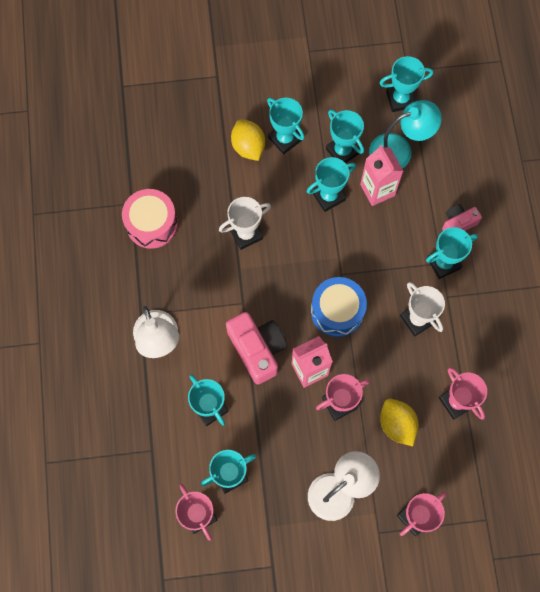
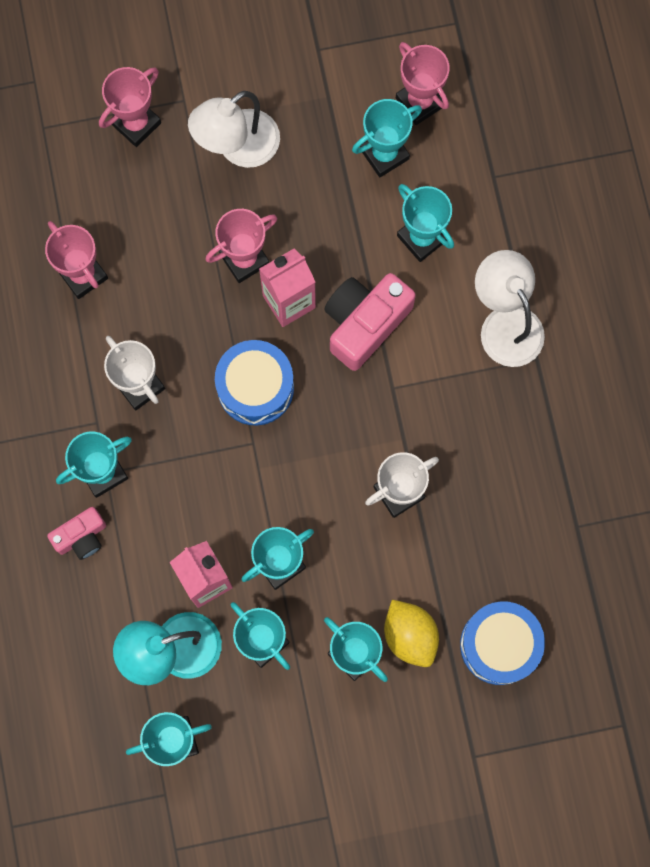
camera: 175 degrees right, 5 degrees up
pink drum [122,189,178,249] -> none
pink camera [226,312,287,384] -> pink camera turned 75 degrees clockwise [324,273,416,371]
yellow lemon [380,399,419,446] -> none
none -> blue drum [460,601,545,685]

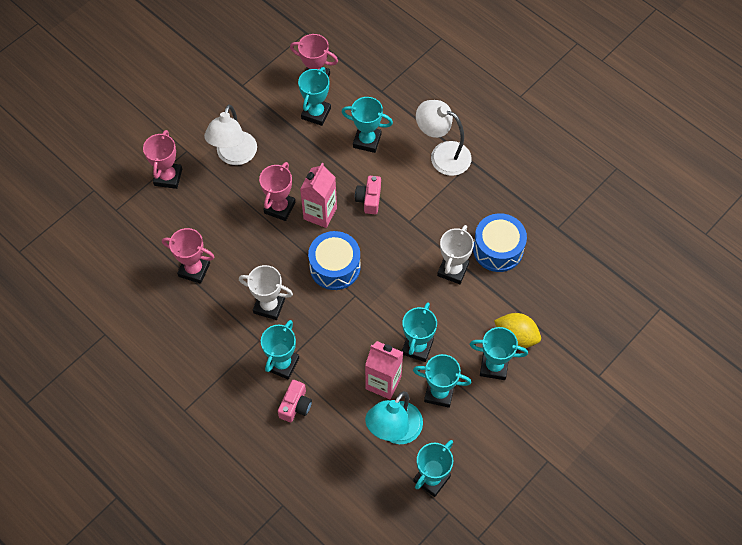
camera: 35 degrees left, 15 degrees down
pink camera [324,273,416,371] -> pink camera [355,176,381,214], size x0.57
blue drum [460,601,545,685] -> blue drum moved to [473,213,527,272]

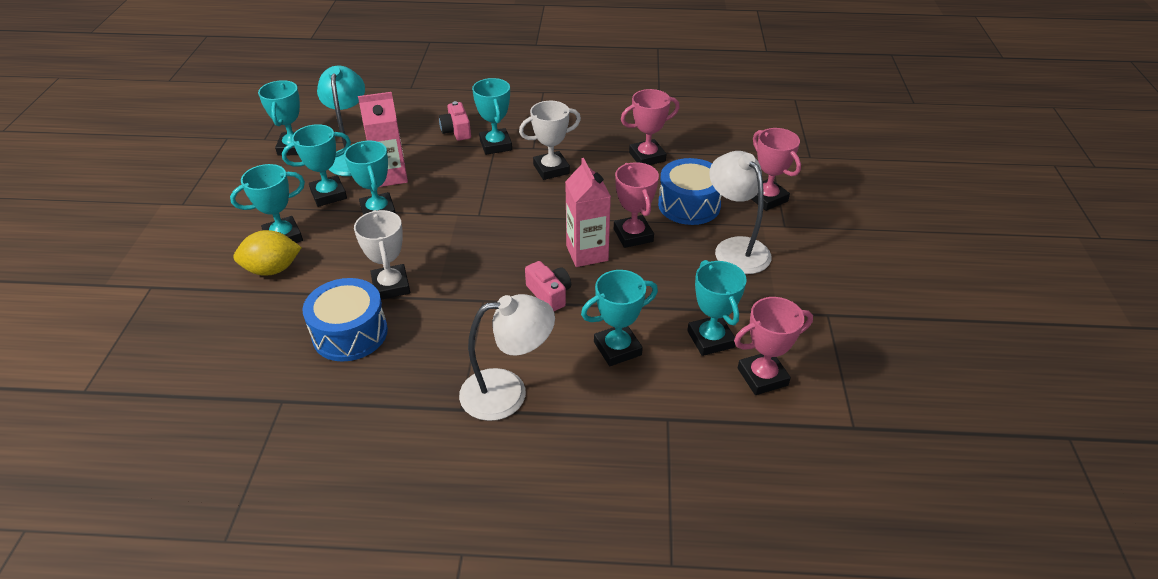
camera: 140 degrees right, 20 degrees down
blue drum [308,231,361,290] -> blue drum moved to [658,158,722,225]

